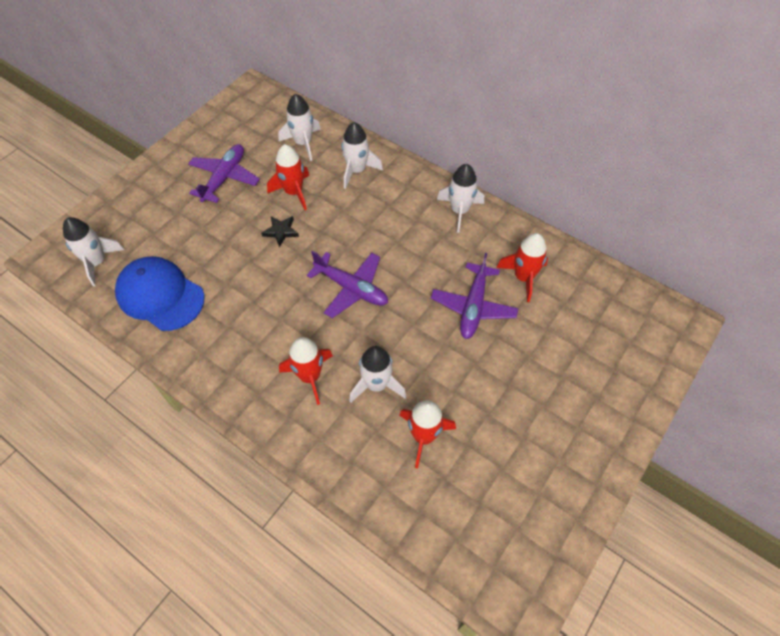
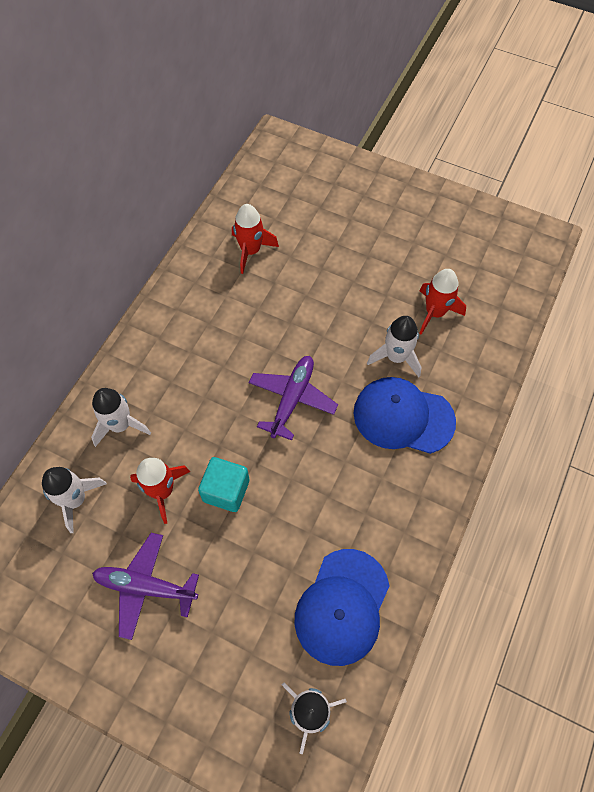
camera: 100 degrees left, 5 degrees up
black star [261,216,299,247] -> turquoise cube [198,457,249,512]
red rocket [279,337,333,405] -> blue cap [354,377,456,454]
purple plane [431,253,519,339] -> none
white rocket [437,164,484,233] -> none

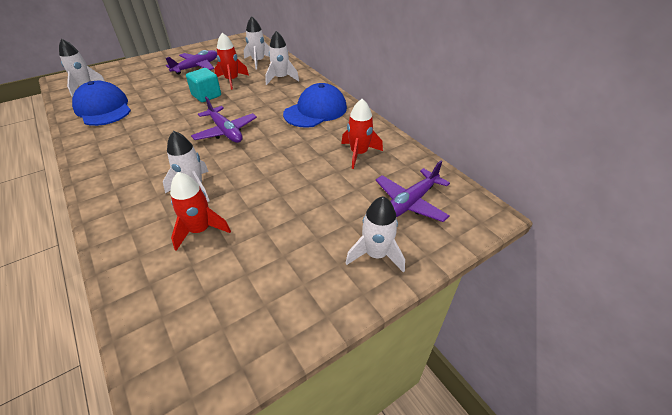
camera: 120 degrees right, 20 degrees down
blue cap [354,377,456,454] -> blue cap moved to [283,83,347,128]
none -> white rocket [346,196,405,273]
none -> purple plane [376,161,450,222]

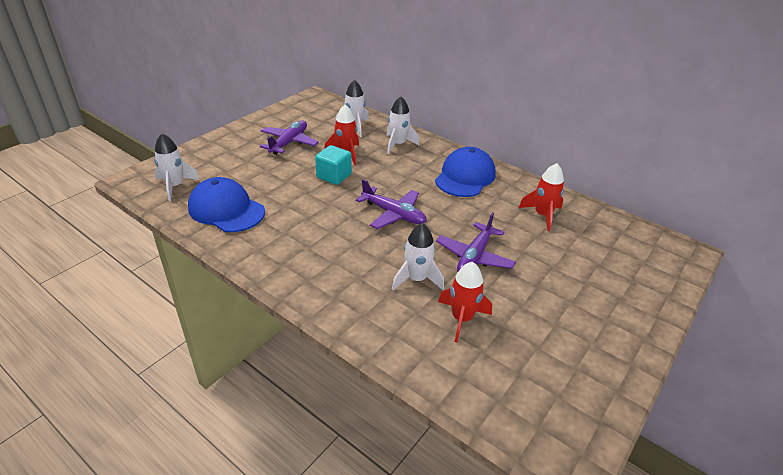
camera: 20 degrees left, 5 degrees down
white rocket [346,196,405,273] -> none
purple plane [376,161,450,222] -> purple plane moved to [436,212,516,272]

